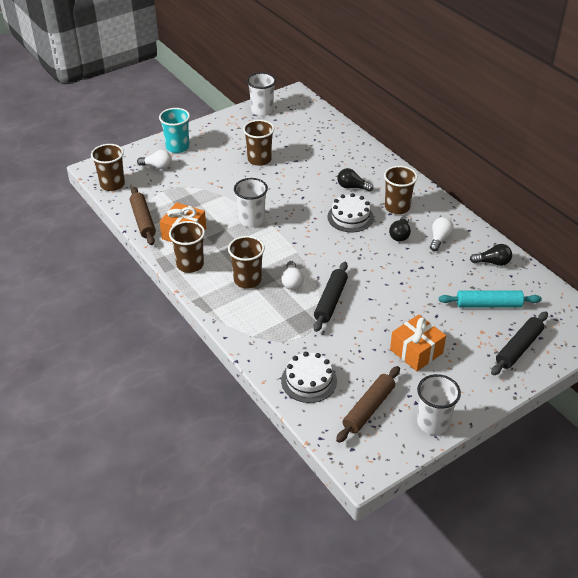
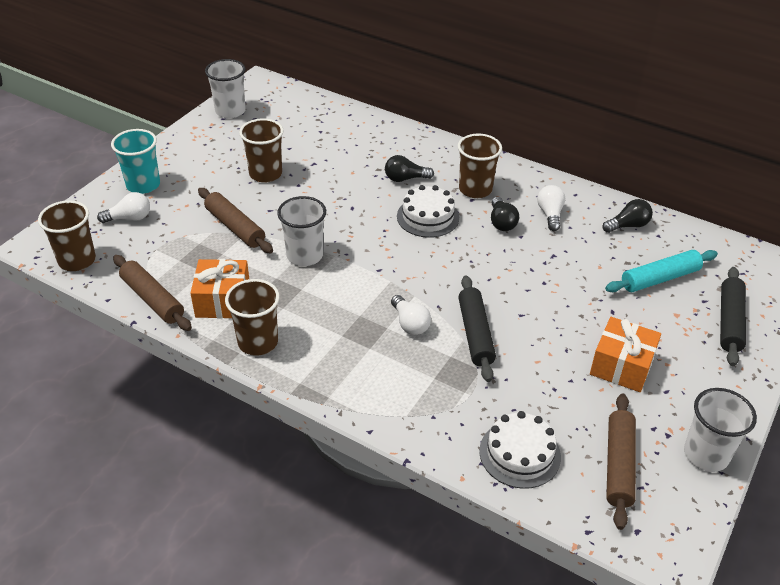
camera: 25 degrees left, 0 degrees up
brown cup [228,236,265,289] -> none
none -> brown rolling pin [198,188,273,254]

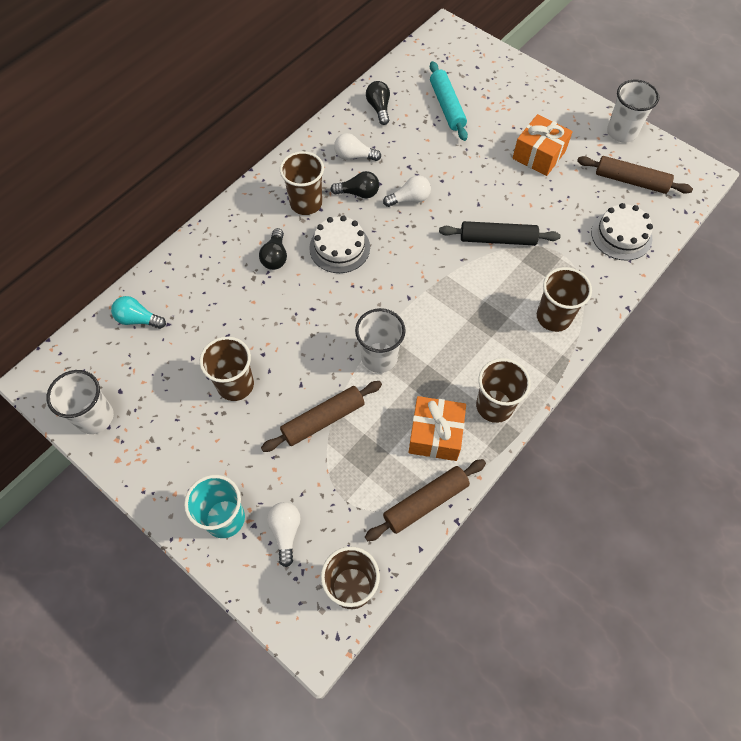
camera: 80 degrees left, 20 degrees up
white light bulb [391,295,431,335] -> white light bulb moved to [383,175,431,207]
black rolling pin [720,267,746,366] -> none
none -> turquoise light bulb [111,296,166,329]
none -> brown cup [537,267,592,332]

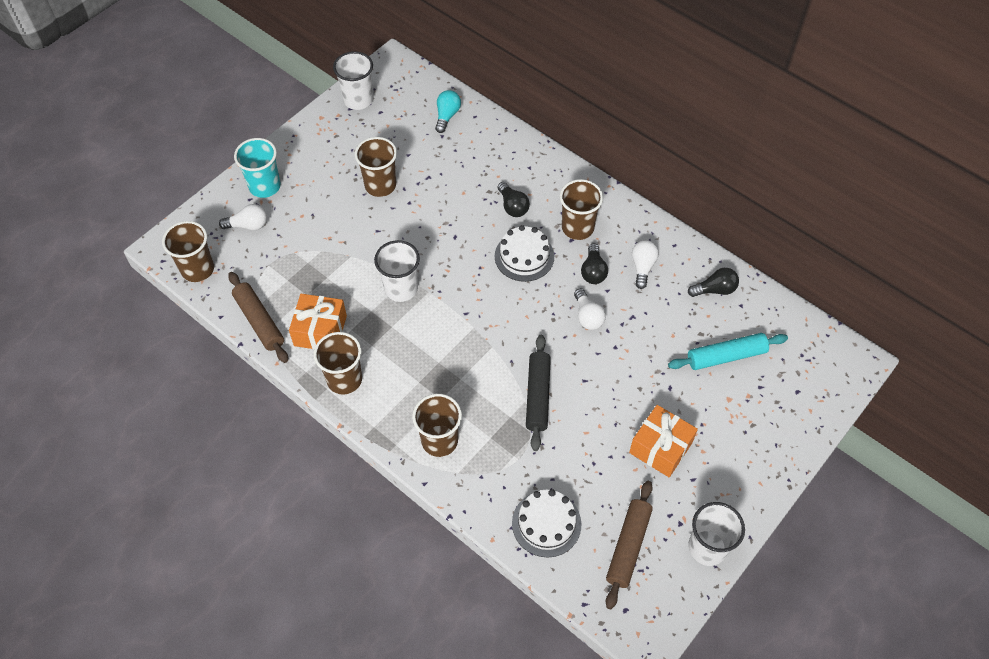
camera: 90 degrees right, 5 degrees down
black light bulb [259,228,287,270] -> black light bulb turned 120 degrees counterclockwise [498,182,530,217]
brown rolling pin [261,381,382,452] -> none

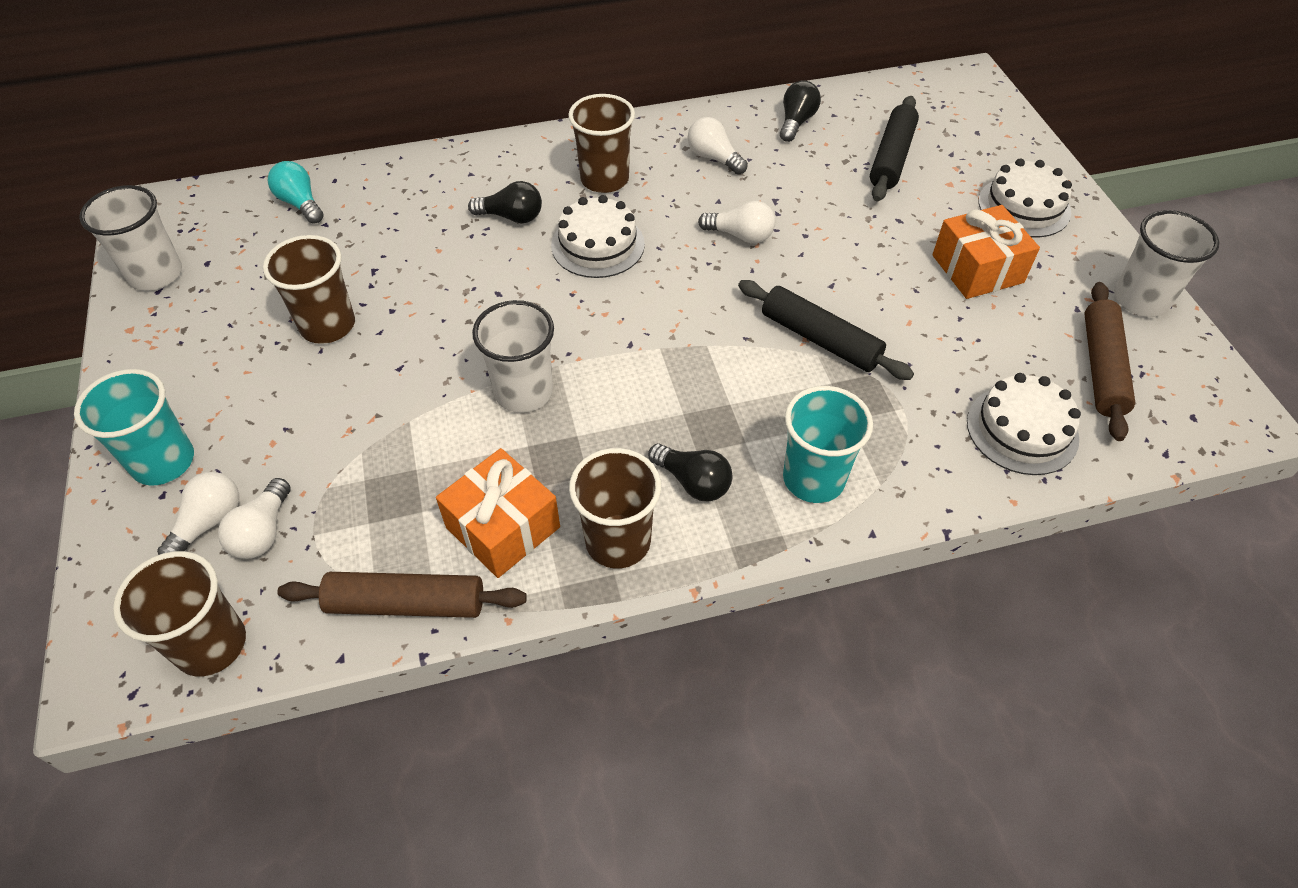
camera: 55 degrees left, 5 degrees down
brown cup [412,394,462,457] -> turquoise cup [783,386,873,503]
black light bulb [581,244,608,284] -> black light bulb moved to [648,444,733,501]
brown rolling pin [606,481,653,609] -> brown rolling pin turned 45 degrees clockwise [1084,282,1135,441]
turquoise rolling pin [668,333,788,370] -> black rolling pin [870,96,919,201]
none -> white light bulb [218,478,291,559]
none -> white cake [978,159,1072,238]

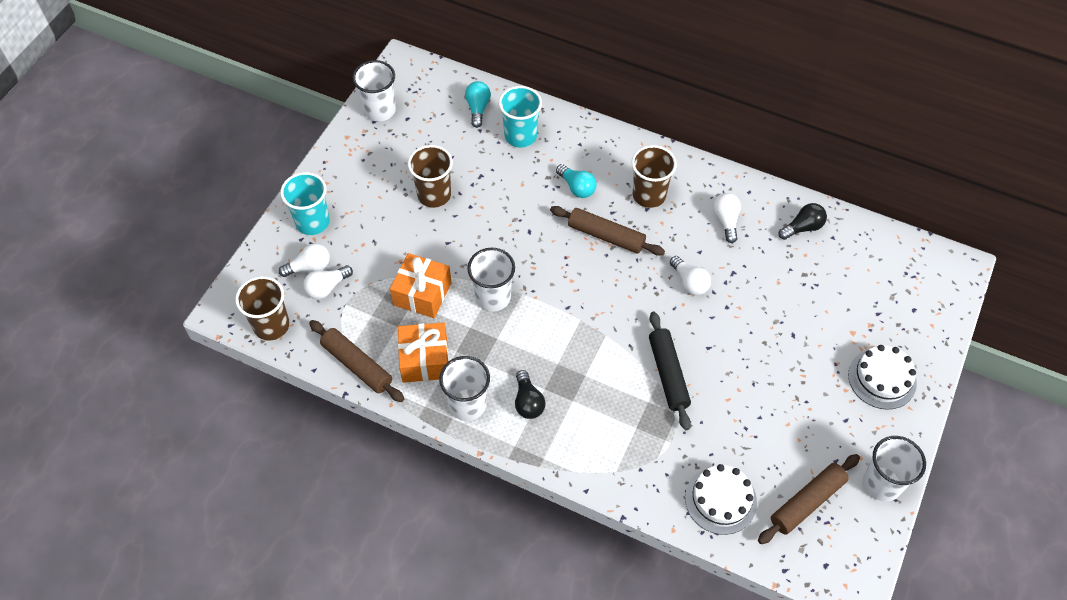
camera: 40 degrees right, 5 degrees up
black light bulb [468,181,542,223] -> turquoise light bulb [556,164,597,198]
white cake [551,195,645,278] -> brown rolling pin [550,206,665,256]
brown cup [569,448,661,569] -> white cup [439,356,490,421]
turquoise cup [783,386,873,503] -> turquoise cup moved to [499,86,542,148]
black rolling pin [870,96,919,201] -> none
orange gift [932,205,1040,299] -> orange gift moved to [390,253,452,318]

